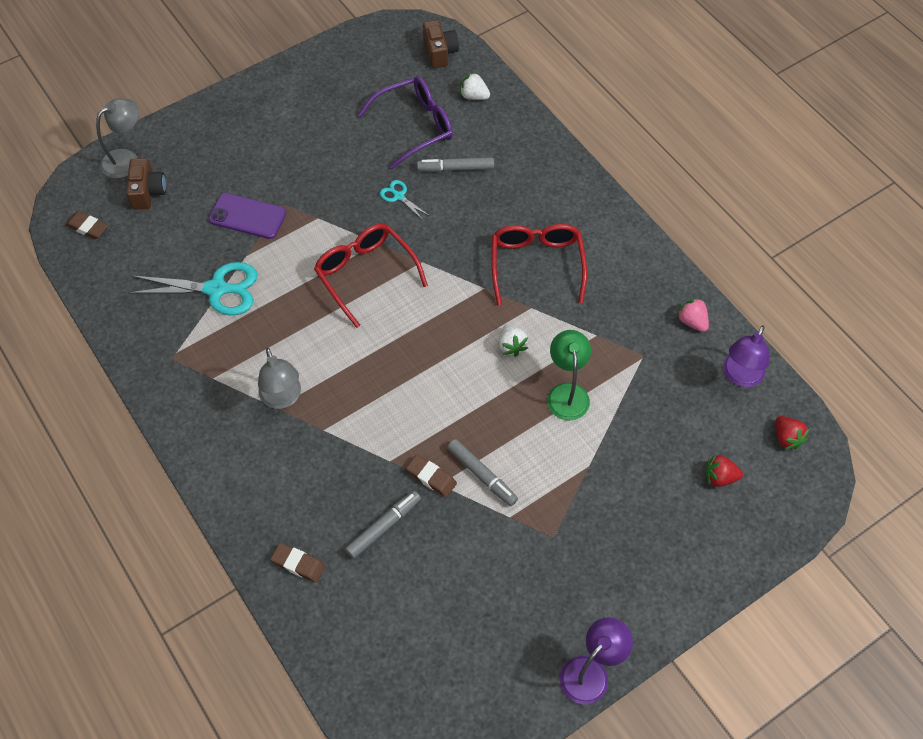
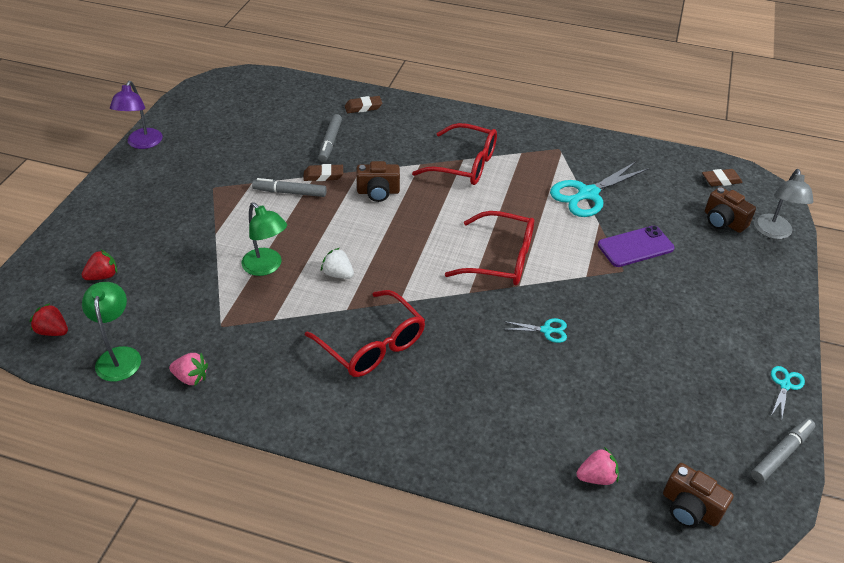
camera: 140 degrees right, 15 degrees down
grey lamp [258,348,301,409] -> red glasses [412,123,497,185]
purple glasses [358,76,453,169] -> none
grey marker [417,157,494,172] -> grey marker moved to [751,418,815,483]
white strawberry [460,72,490,100] -> pink strawberry [576,447,619,485]
purple lamp [723,326,769,387] -> green lamp [82,282,141,382]
none -> brown camera [356,161,400,202]
none -> turquoise scissors [771,366,805,420]

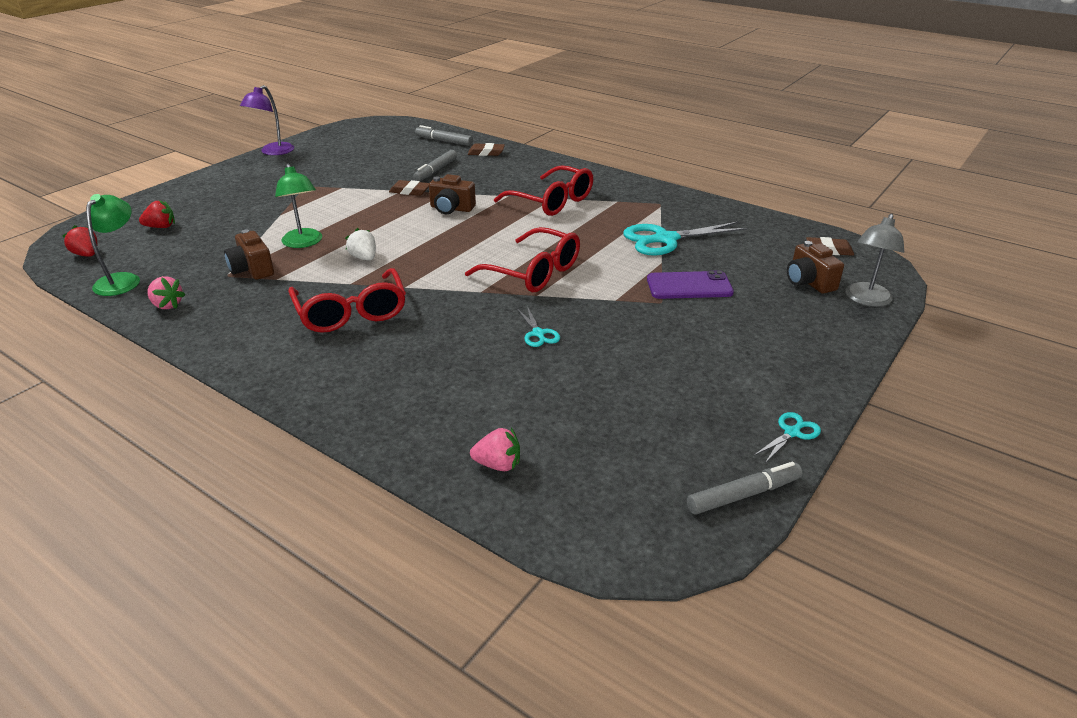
camera: 20 degrees right, 10 degrees down
grey marker [252,178,327,197] -> grey marker moved to [415,125,473,146]
turquoise scissors [503,318,567,343] -> turquoise scissors turned 45 degrees clockwise [517,306,560,347]
brown camera [663,463,734,528] -> brown camera moved to [224,230,274,280]

